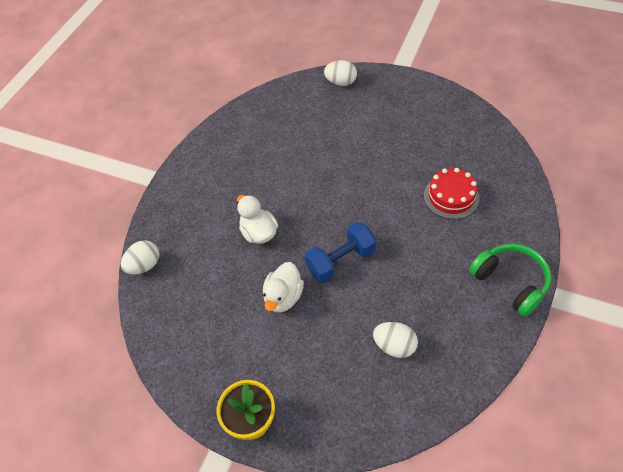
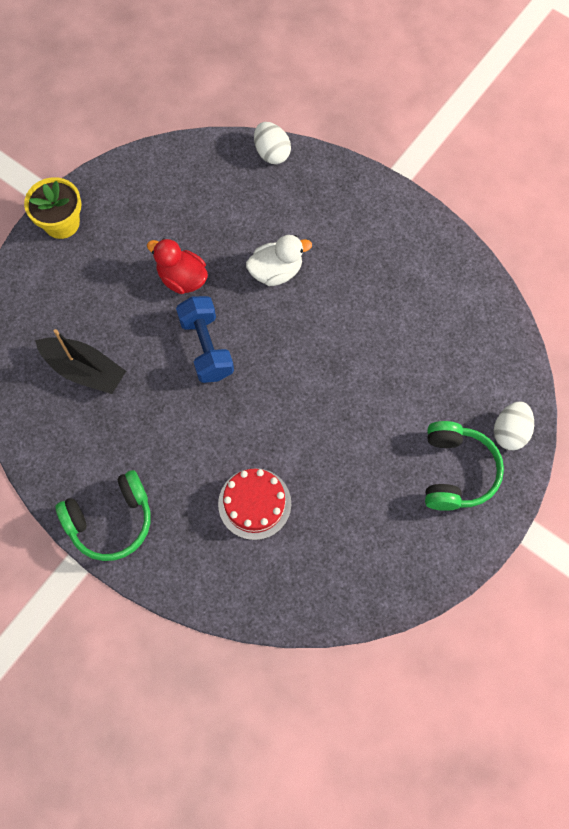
camera: 100 degrees right, 15 degrees up
white duck [263,262,304,313] -> red duck [147,238,208,294]
white egg [373,322,418,358] -> black boat [35,329,126,394]
none -> green headphones [425,421,504,511]

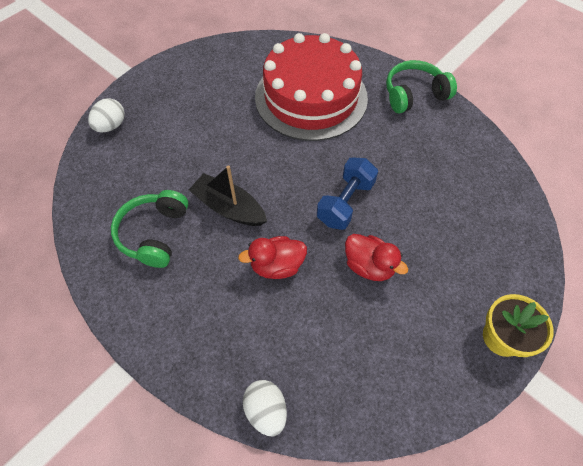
camera: 175 degrees left, 10 degrees down
black boat [35,329,126,394] -> black boat moved to [189,165,267,226]
blue dumbbell [176,296,234,383] -> blue dumbbell turned 45 degrees clockwise [317,158,378,230]
red cake [218,468,291,540] -> red cake [255,33,368,141], size x2.13
white duck [246,235,312,286] -> red duck [238,236,307,279]
green headphones [425,421,504,511] -> green headphones moved to [111,190,189,268]

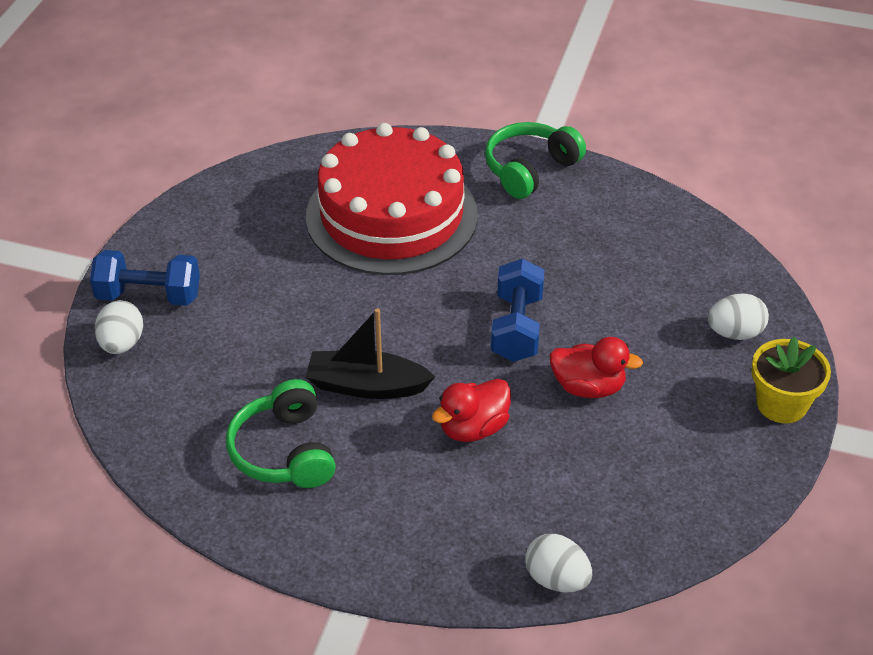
camera: 25 degrees left, 15 degrees down
none -> blue dumbbell [90,250,200,306]
none -> white egg [707,293,769,340]

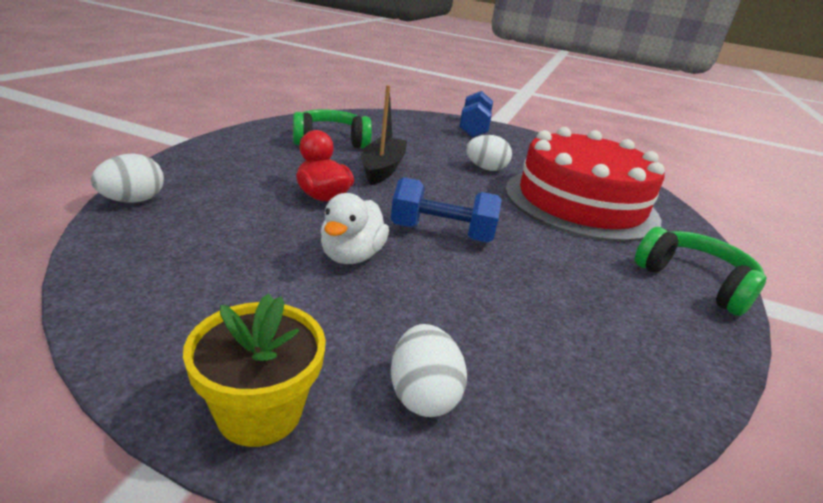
camera: 90 degrees right, 15 degrees down
white egg [95,300,143,354] -> white egg moved to [466,135,512,171]
red duck [550,337,643,398] -> white duck [320,193,389,264]

